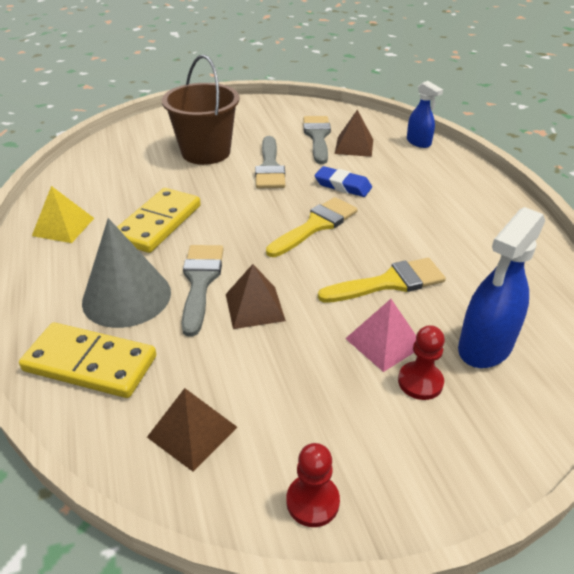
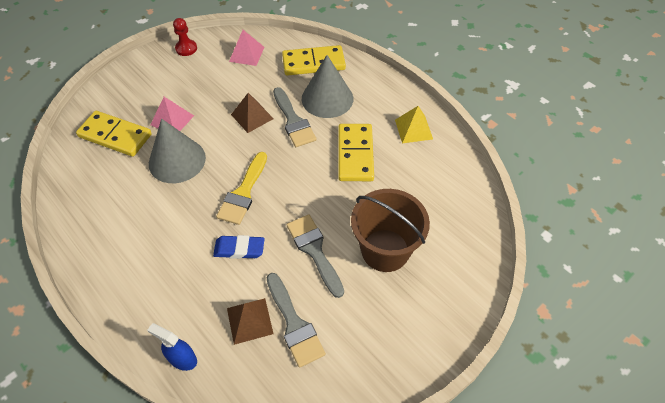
camera: 155 degrees right, 15 degrees up
brown pyramid [147,388,237,472] -> pink pyramid [229,30,264,66]
yellow brush [318,258,446,303] -> grey cone [149,119,206,183]
red pawn [398,325,445,400] -> none
blue spray bottle [458,207,545,368] -> yellow domino [76,111,152,157]

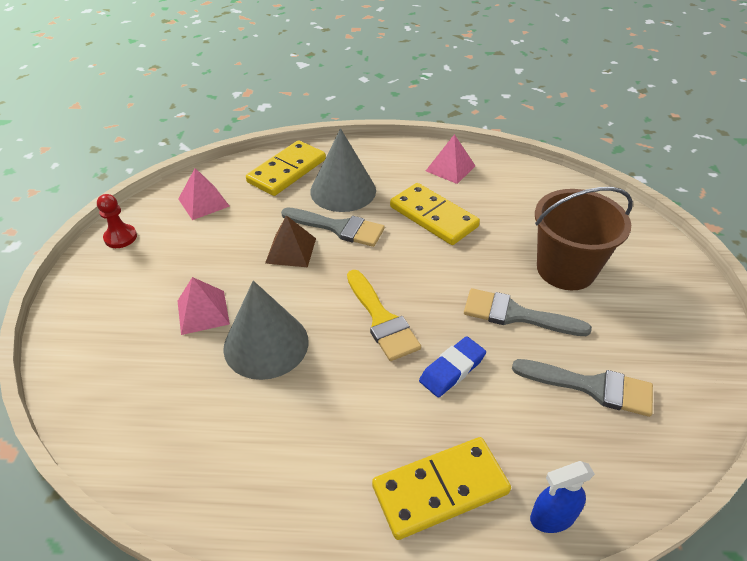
camera: 45 degrees left, 10 degrees down
yellow domino [76,111,152,157] -> yellow domino moved to [372,437,511,540]
brown pyramid [227,298,273,345] -> none
yellow pyramid [395,106,433,143] -> pink pyramid [426,134,475,184]

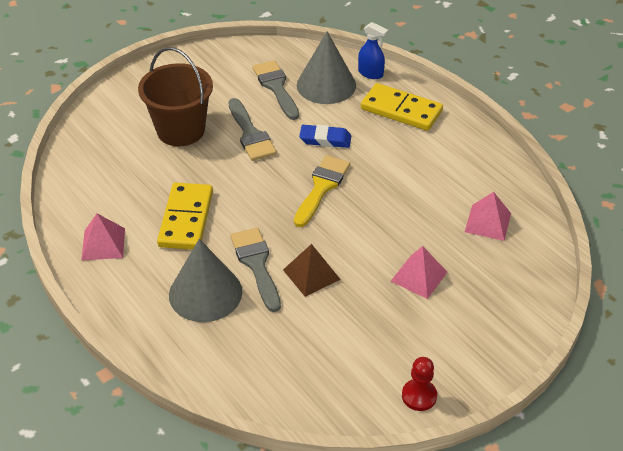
camera: 130 degrees left, 0 degrees up
pink pyramid [178,168,230,220] -> pink pyramid moved to [465,192,511,241]
grey cone [223,281,309,380] -> grey cone moved to [297,31,356,104]
yellow domino [246,140,326,196] -> none

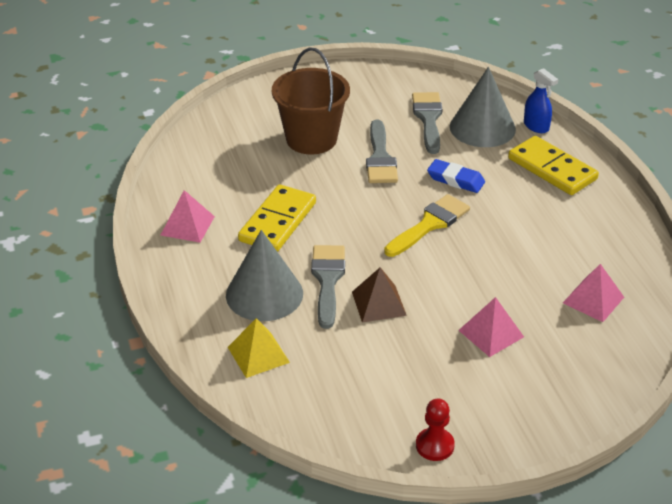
camera: 20 degrees right, 5 degrees down
none -> yellow pyramid [228,318,290,378]

